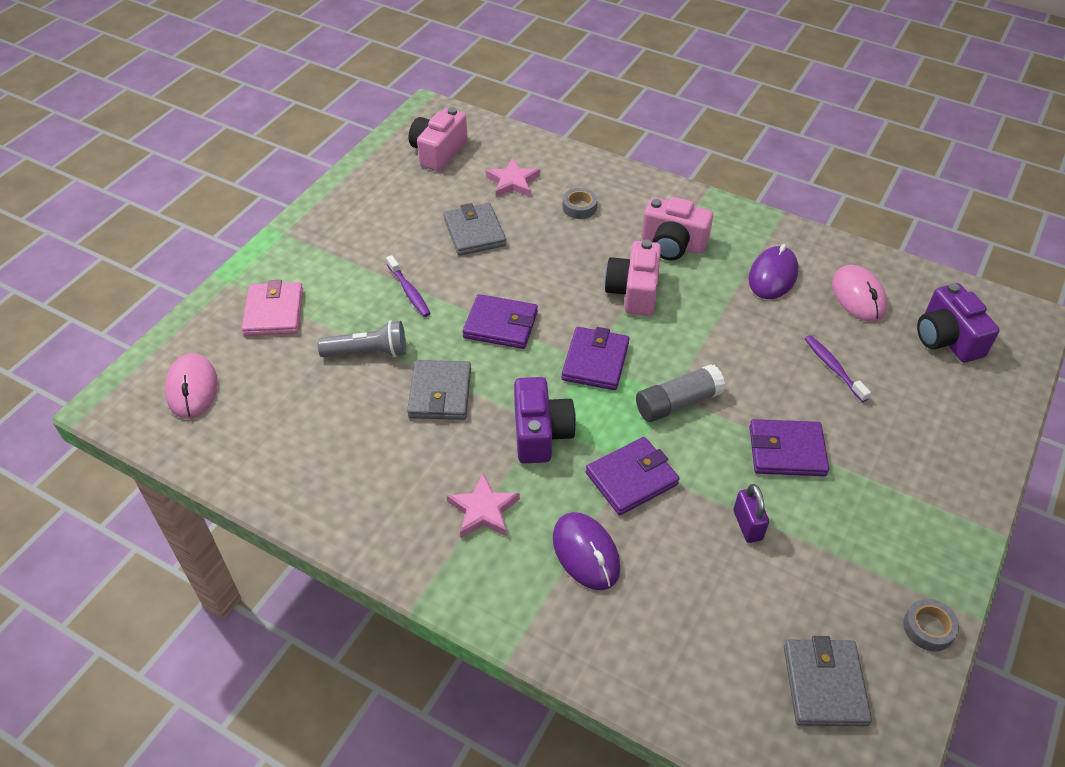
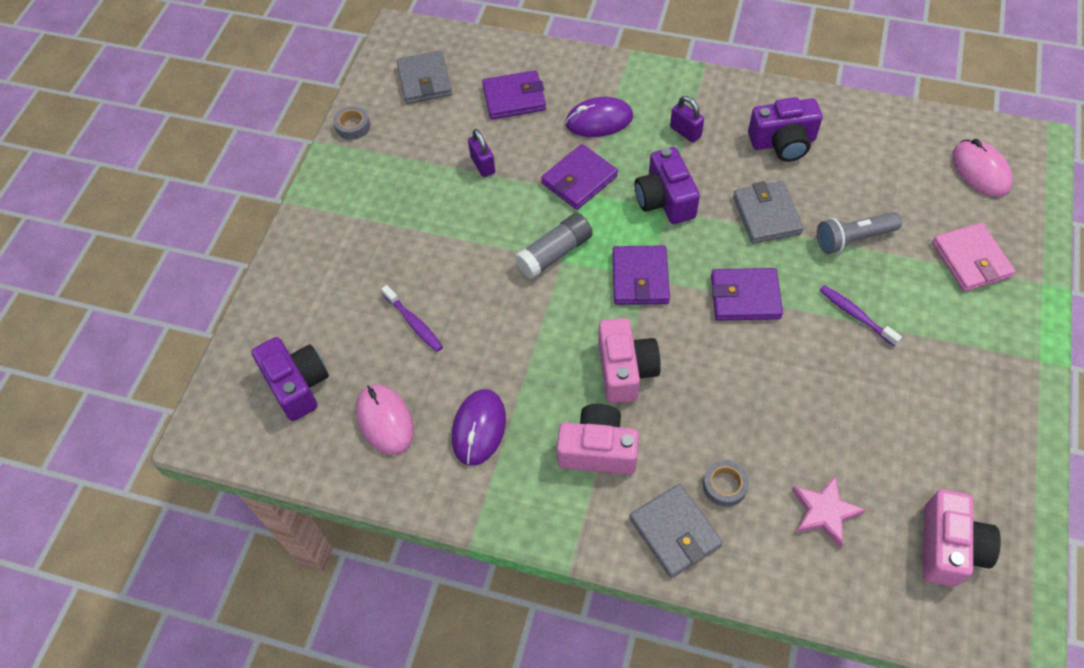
camera: 170 degrees right, 10 degrees up
grey wallet [444,203,506,256] -> grey wallet moved to [629,484,723,578]
pink star [447,473,520,538] -> purple padlock [670,96,704,143]
purple mouse [553,512,620,590] -> purple mouse turned 60 degrees counterclockwise [565,97,633,137]
purple wallet [749,419,829,476] -> purple wallet moved to [482,70,546,120]
none -> purple camera [748,97,822,162]

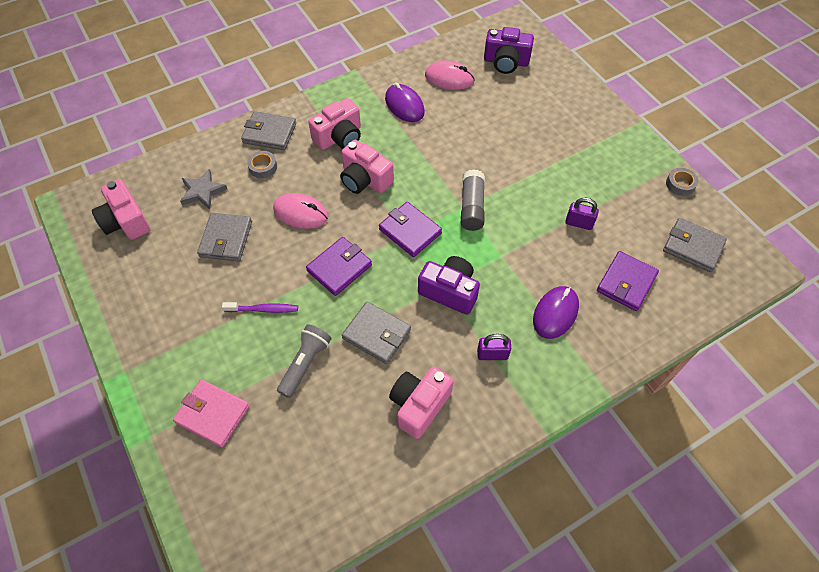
camera: 130 degrees right, 0 degrees up
purple toothbrush [381,285,443,352] -> none
purple wallet [541,144,618,210] -> none
purple camera [748,97,822,162] -> pink camera [389,367,454,439]
pink star [792,475,866,548] -> grey star [180,169,227,209]
pink mouse [952,139,1013,197] -> pink mouse moved to [273,193,328,229]
none -> grey wallet [197,213,252,261]

